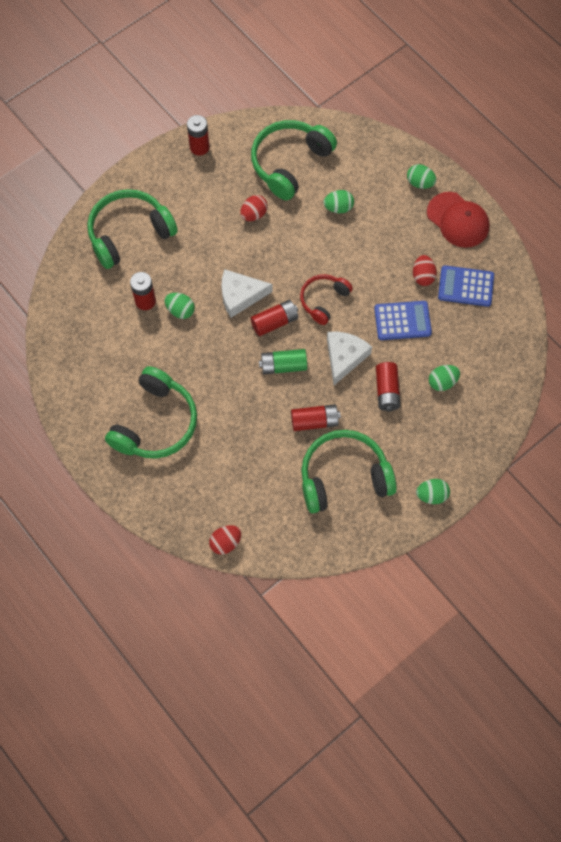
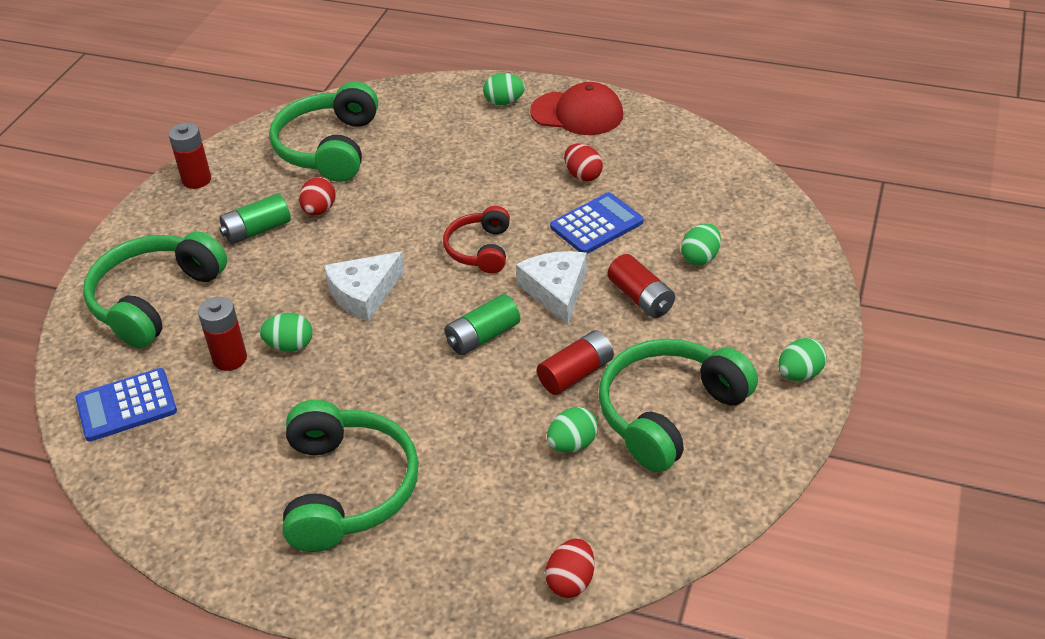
camera: 30 degrees left, 25 degrees down
red battery [251,300,298,336] -> none
green egg [324,190,354,213] -> green egg moved to [547,407,598,453]
blue calculator [438,265,494,307] -> blue calculator moved to [75,368,177,441]
none -> green battery [219,193,291,244]

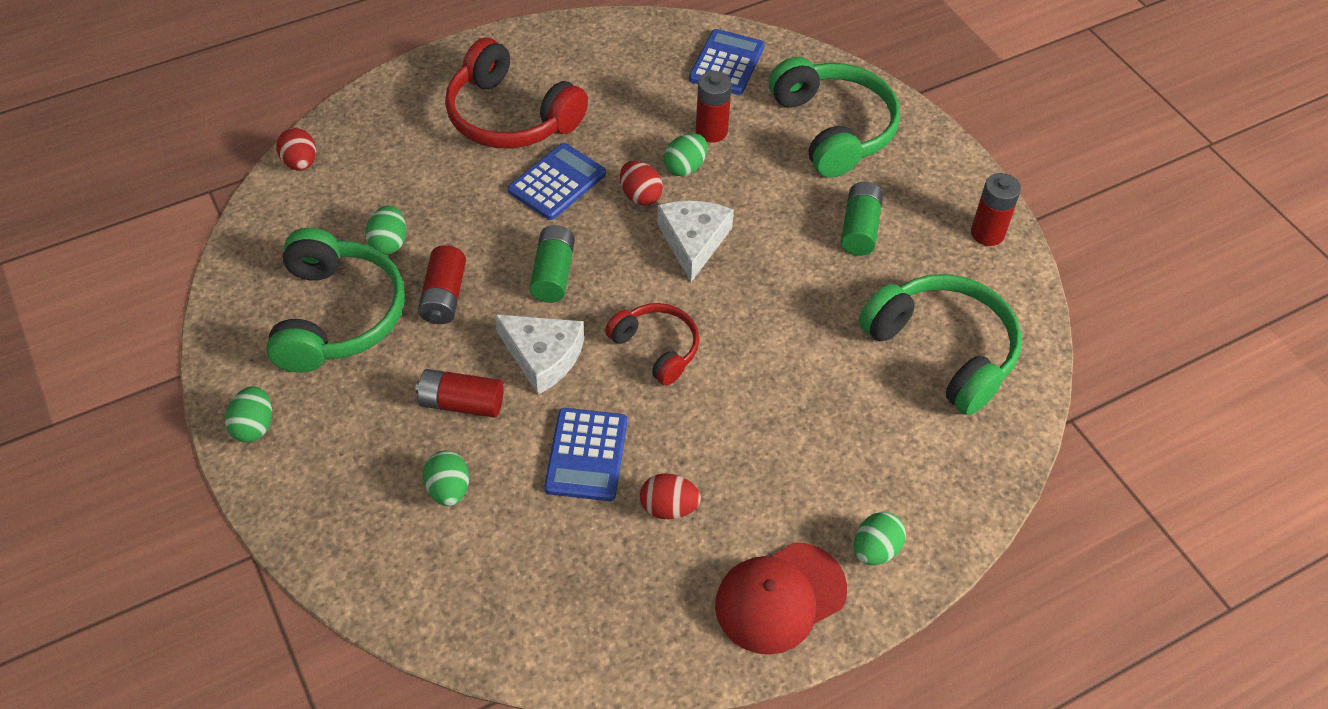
camera: 130 degrees right, 10 degrees up
green headphones [283,400,419,552] -> red headphones [445,38,588,148]
red egg [299,177,336,215] -> red egg moved to [620,161,663,206]
none -> blue calculator [508,143,606,220]

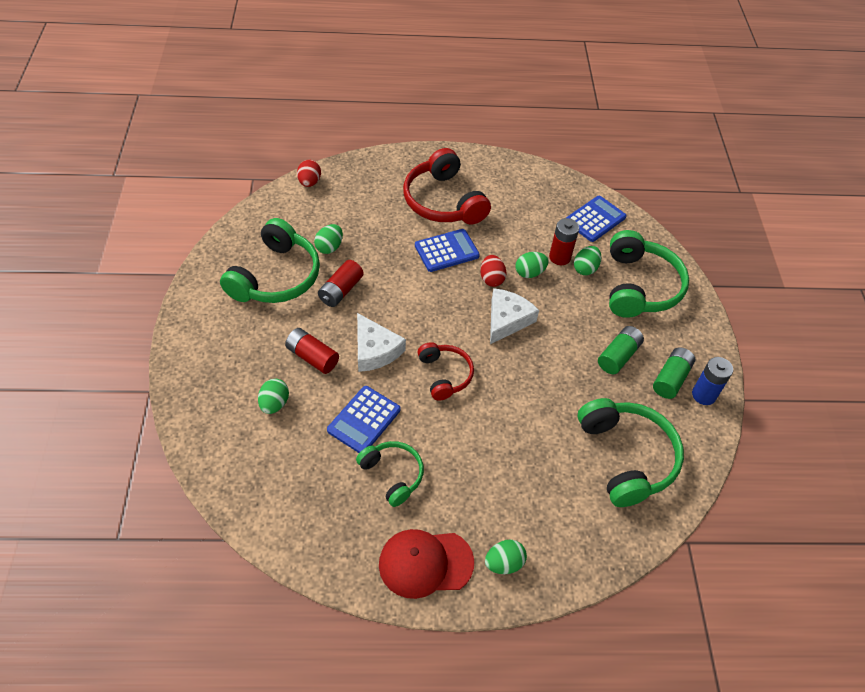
camera: 25 degrees right, 0 degrees up
green egg [225,386,272,442] -> green egg moved to [574,246,601,275]
green battery [529,225,575,303] -> green battery moved to [653,347,695,399]
red egg [640,473,701,519] -> green headphones [356,441,424,507]
red battery [971,173,1021,246] -> blue battery [692,357,733,405]

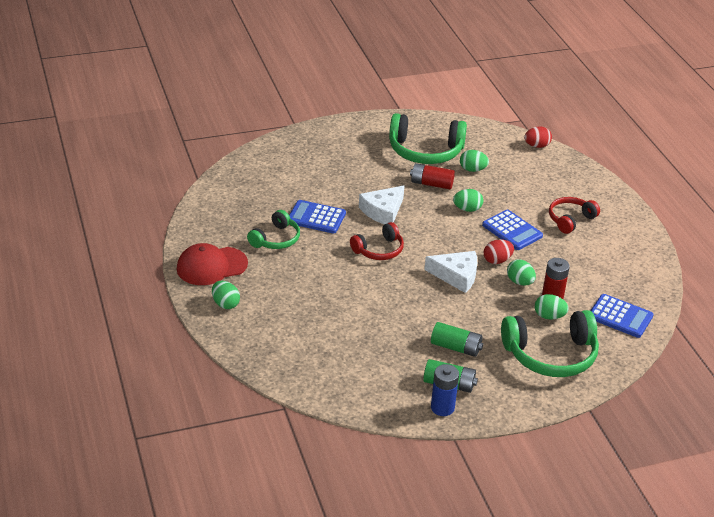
camera: 75 degrees right, 15 degrees down
green egg [258,379,289,414] -> green egg moved to [453,189,483,212]
red battery [285,328,339,374] -> none
red cap [379,529,474,599] -> red cap turned 90 degrees counterclockwise [177,243,248,285]
red headphones [403,148,491,224] -> red headphones [549,197,600,234], size x0.59
green headphones [578,398,684,507] -> none

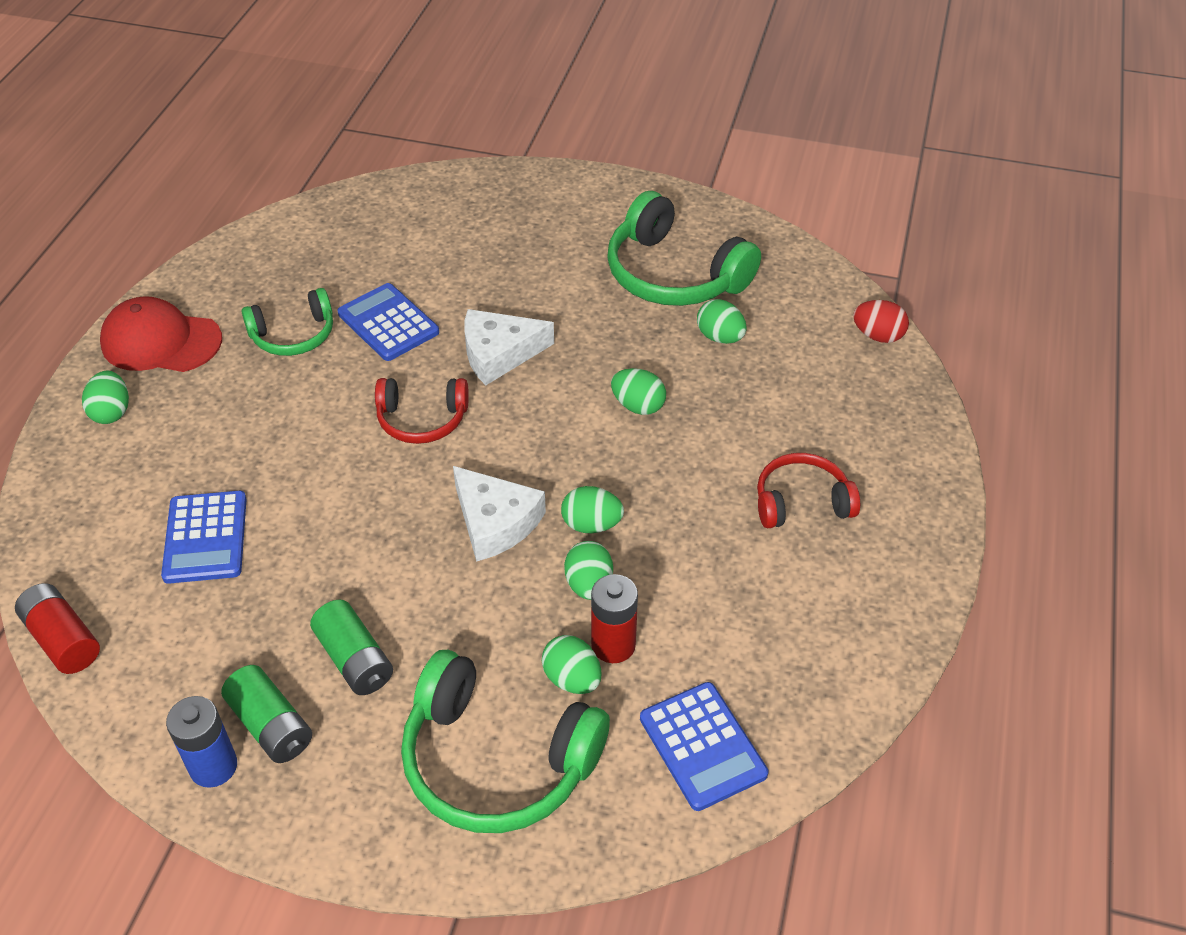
camera: 35 degrees right, 10 degrees up
red battery [410,163,455,189] -> red battery moved to [15,583,100,674]
blue calculator [482,210,543,250] -> blue calculator moved to [161,491,247,584]
red egg [484,239,514,264] -> green egg [561,486,624,534]

